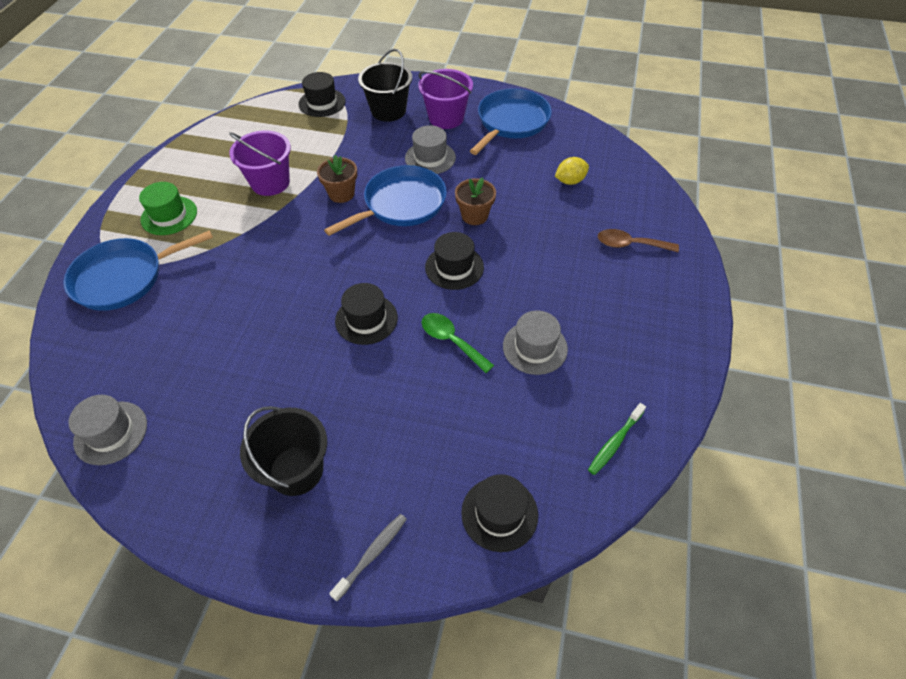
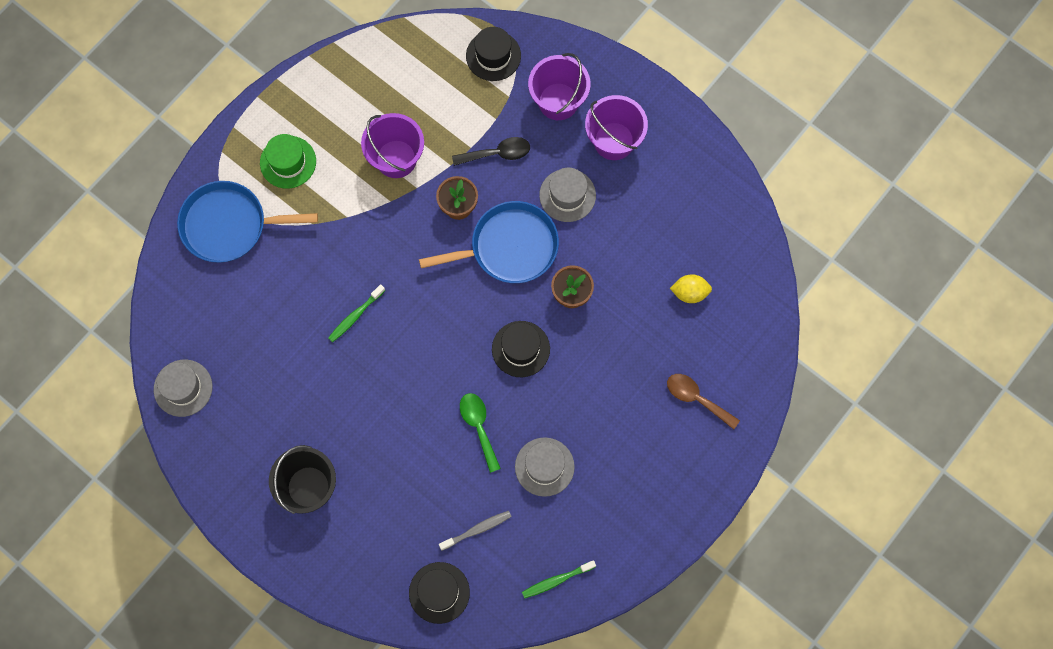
camera: 25 degrees right, 20 degrees up
grey toothbrush [329,514,407,602] -> grey toothbrush moved to [439,511,512,551]
black hat [335,283,398,345] -> none
black bucket [358,49,412,122] -> purple bucket [528,53,591,120]
blue pan [470,88,552,155] -> none
none -> green toothbrush [328,284,385,342]
none -> black spoon [452,137,530,166]

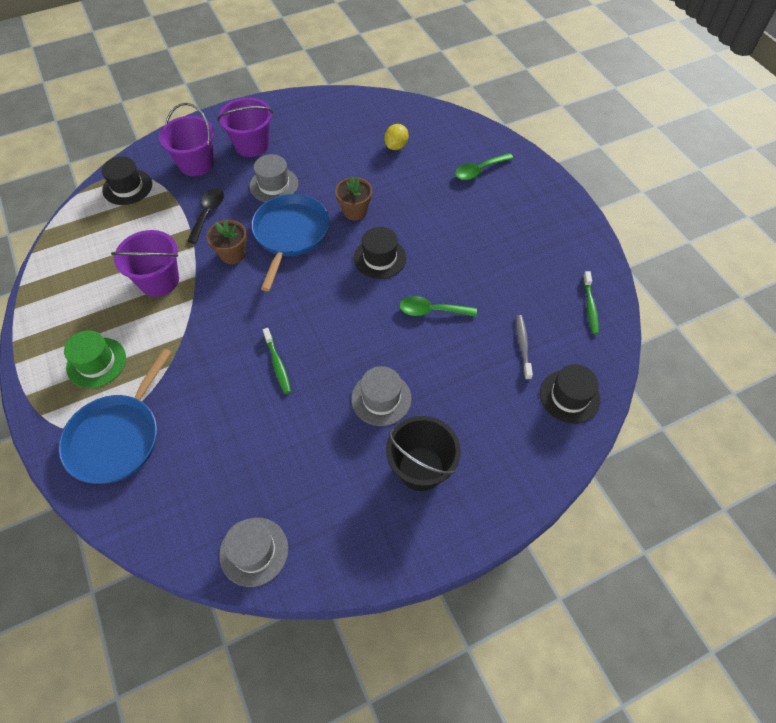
camera: 65 degrees left, 15 degrees down
grey hat [515,437,575,497] -> grey hat moved to [351,366,412,426]
brown spoon [667,374,740,429] -> green spoon [455,153,514,180]

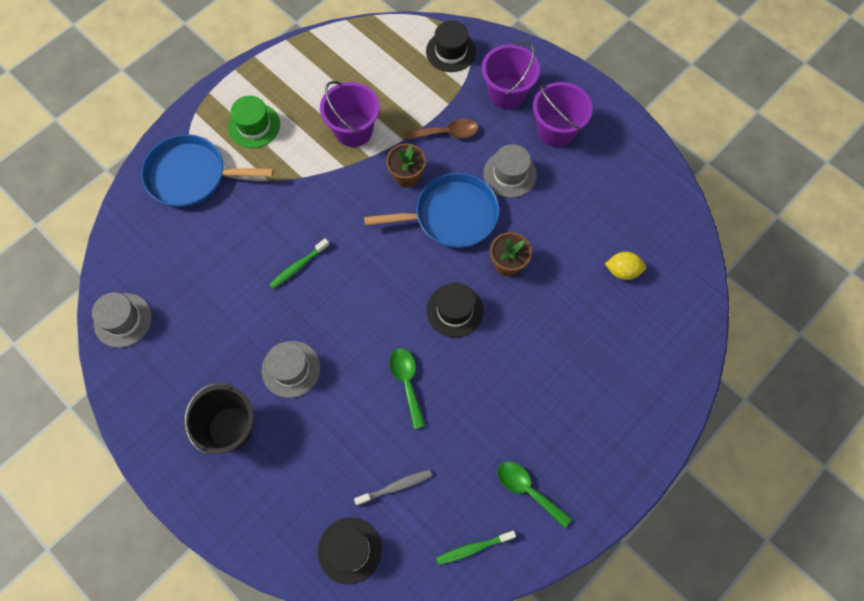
camera: 70 degrees right, 10 degrees up
black spoon [187,188,224,244] -> brown spoon [405,119,478,140]
green spoon [455,153,514,180] -> green spoon moved to [497,461,572,528]

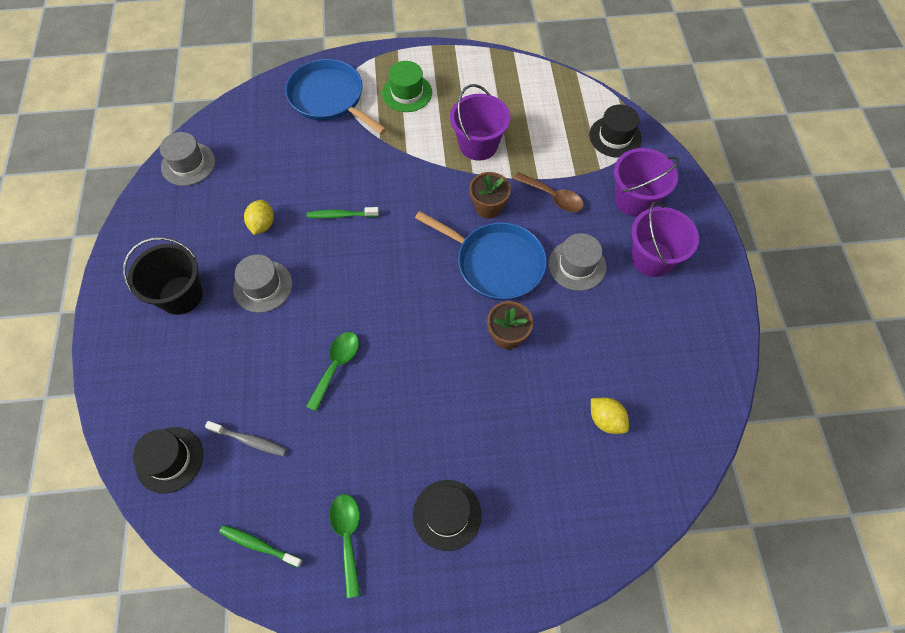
camera: 40 degrees right, 5 degrees down
black hat [426,282,484,338] -> black hat moved to [413,480,482,551]
none -> yellow lemon [244,200,274,235]

